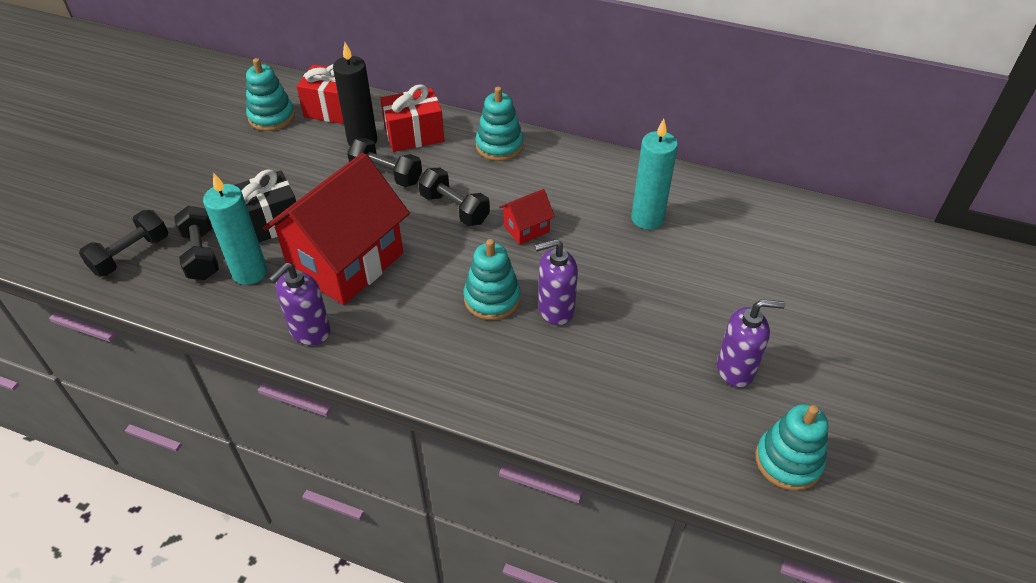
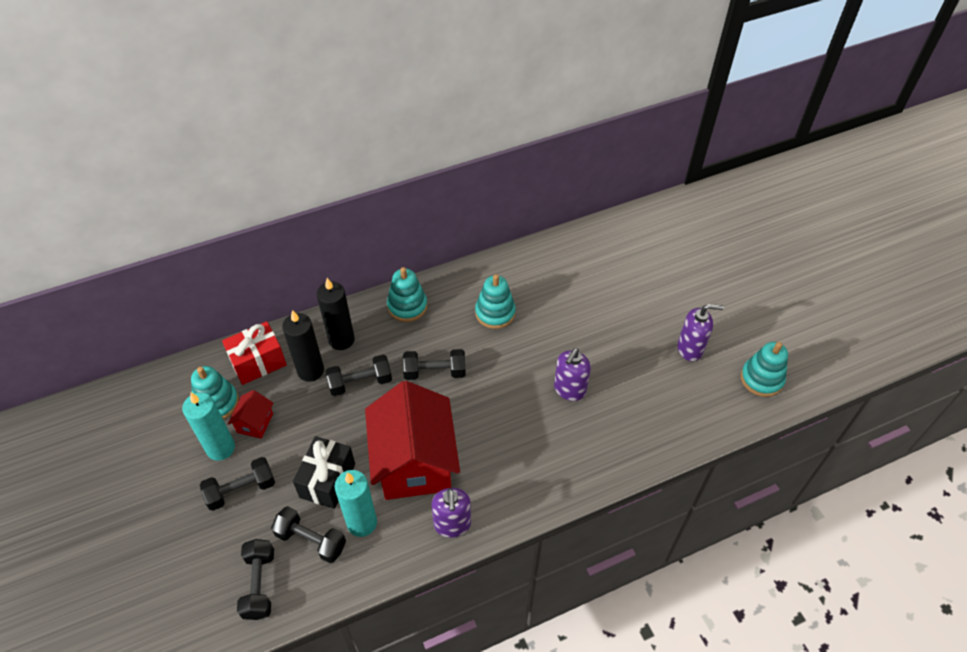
camera: 45 degrees left, 5 degrees up
red gift [380,84,444,152] -> black candle [316,278,355,350]
turquoise stacking toy [464,239,520,320] -> turquoise stacking toy moved to [475,274,516,329]
red house [499,189,555,245] -> red house moved to [228,390,273,439]
turquoise candle [631,119,678,229] -> turquoise candle moved to [182,393,235,461]
purple soap dispenser [717,299,785,387] -> purple soap dispenser turned 45 degrees clockwise [677,304,724,361]
none -> black dumbbell [200,457,275,511]

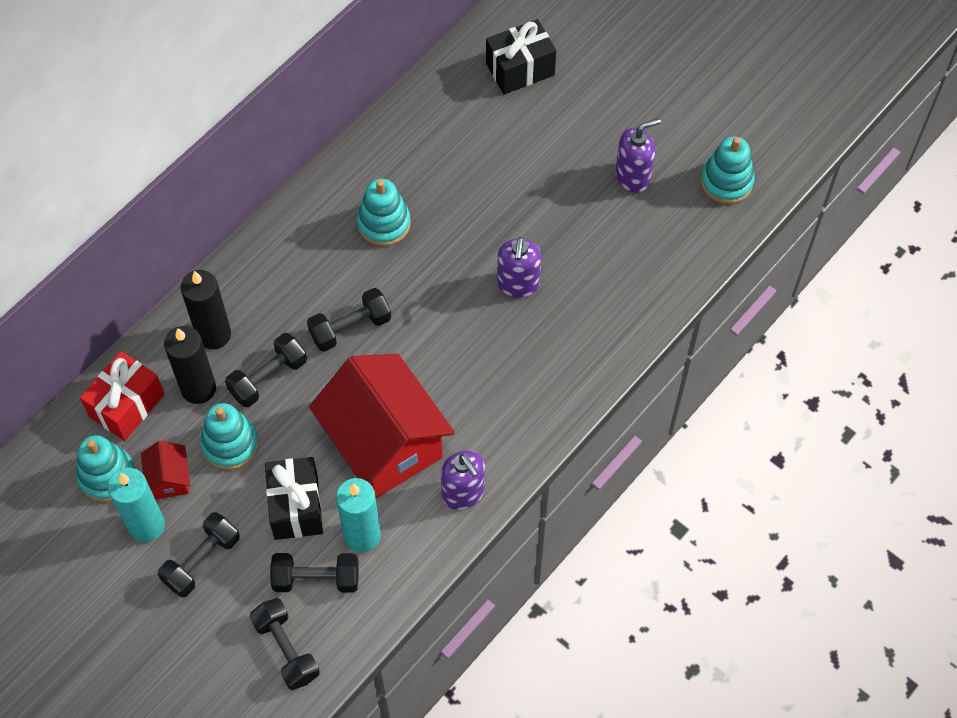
camera: 25 degrees left, 10 degrees up
turquoise stacking toy [387,267,427,322] -> turquoise stacking toy moved to [200,403,259,470]
none -> black gift [486,19,556,95]

